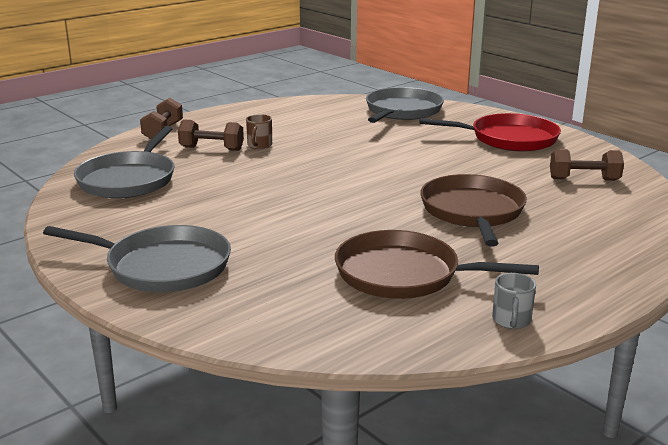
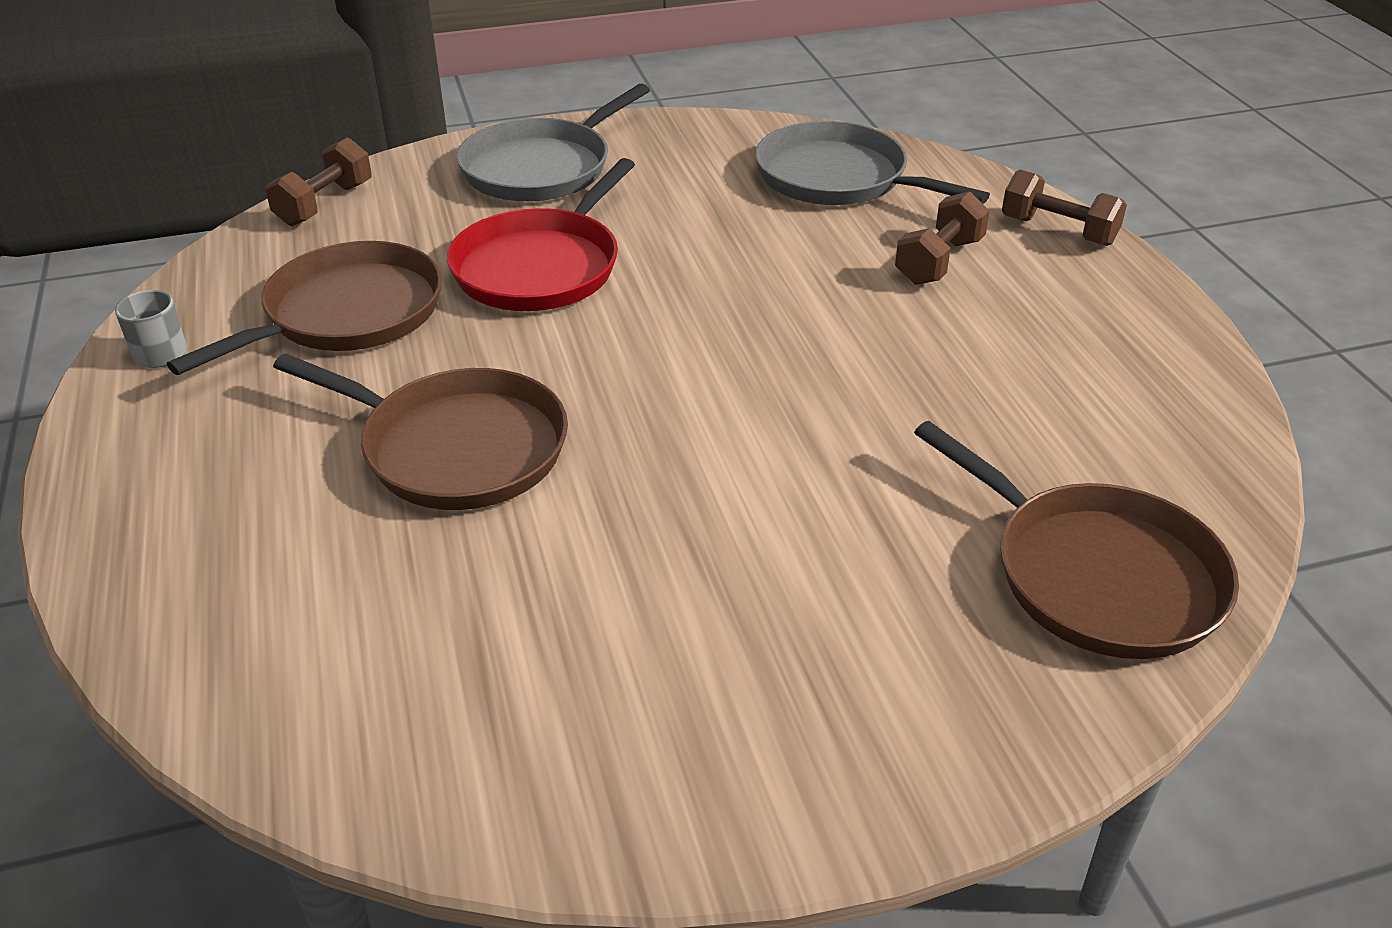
camera: 115 degrees right, 15 degrees up
brown mug [246,114,272,149] -> none
grey pan [366,87,444,123] -> brown pan [914,421,1239,659]
red pan [420,113,561,151] -> red pan moved to [447,158,635,311]
brown dumbbell [550,149,624,181] -> brown dumbbell moved to [265,137,372,226]

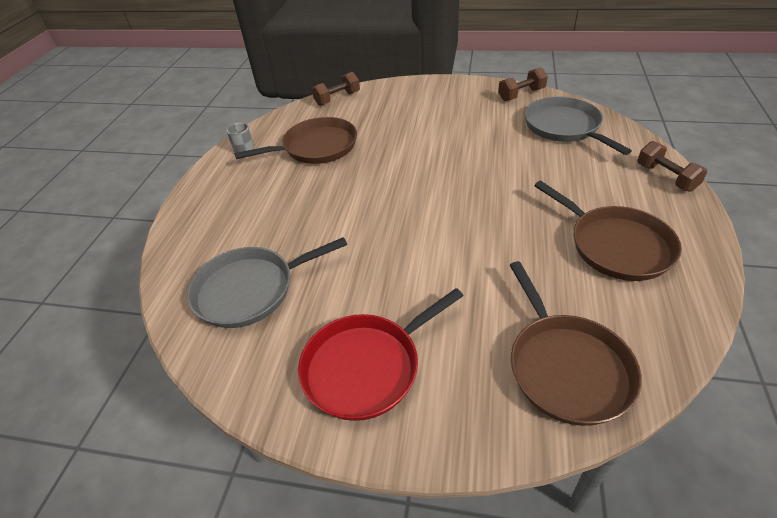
camera: 30 degrees right, 5 degrees up
brown pan [273,354,568,510] -> brown pan moved to [534,181,682,281]
red pan [447,158,635,311] -> red pan moved to [298,288,463,421]
grey pan [457,84,650,202] -> grey pan moved to [187,237,347,328]
brown dumbbell [895,191,990,285] -> brown dumbbell moved to [498,67,548,101]

